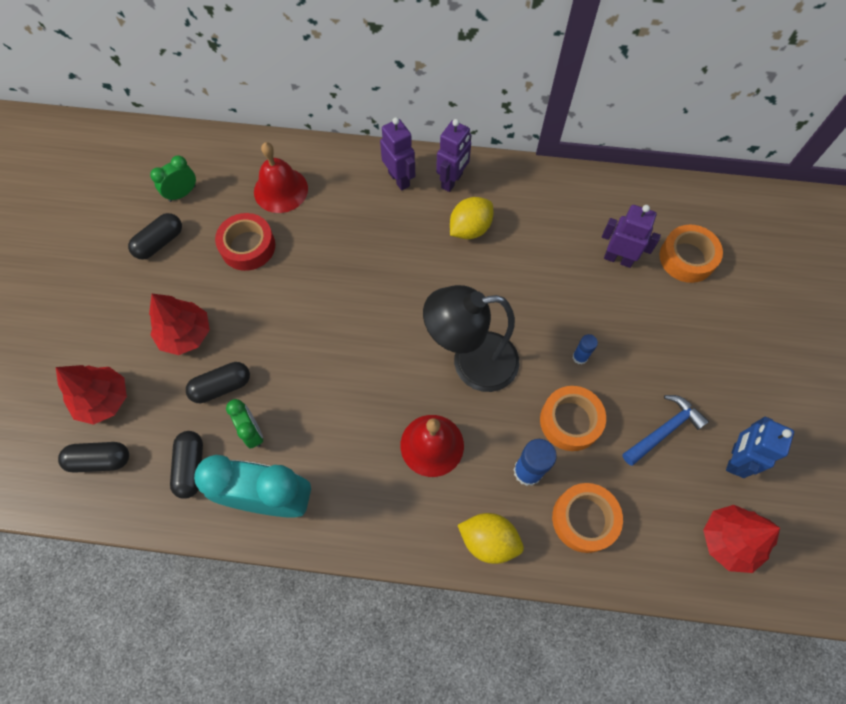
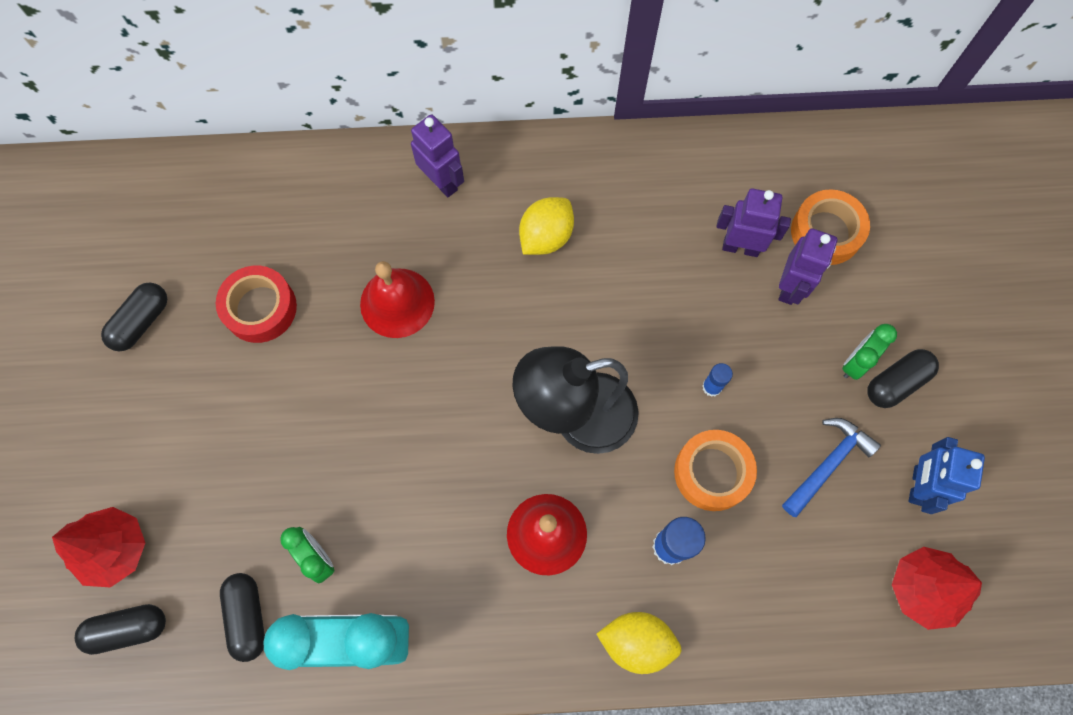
camera: 10 degrees left, 5 degrees up
red tree [149,294,210,355] -> none
green clock [150,155,196,202] -> green clock moved to [842,324,897,380]
black capsule [186,362,250,403] -> black capsule moved to [867,349,939,408]
red bell [254,142,308,213] -> red bell moved to [360,261,435,338]
purple robot [436,119,471,192] -> purple robot moved to [778,229,837,305]
orange tape [552,483,623,553] -> none

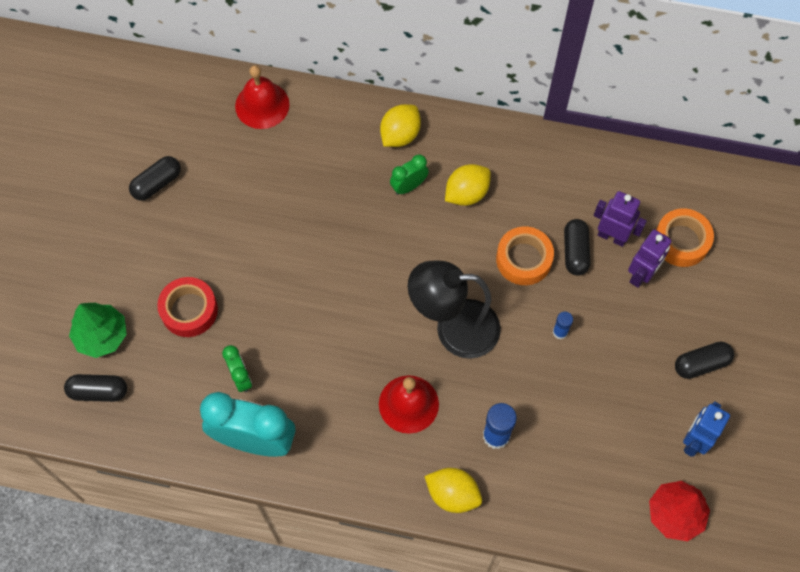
camera: 15 degrees right, 5 degrees down
red tree [52,507,145,588] -> green tree [69,303,127,358]
red tape [216,266,297,343] -> red tape moved to [157,277,218,337]
black capsule [220,573,265,662] -> black capsule moved to [564,219,590,276]
red bell [360,261,435,338] -> red bell moved to [235,65,290,129]
purple robot [411,114,464,197] -> yellow lemon [380,104,421,147]
orange tape [674,430,757,511] -> orange tape moved to [496,227,554,285]
blue hammer [782,418,881,517] -> none
green clock [842,324,897,380] -> green clock moved to [390,154,429,195]

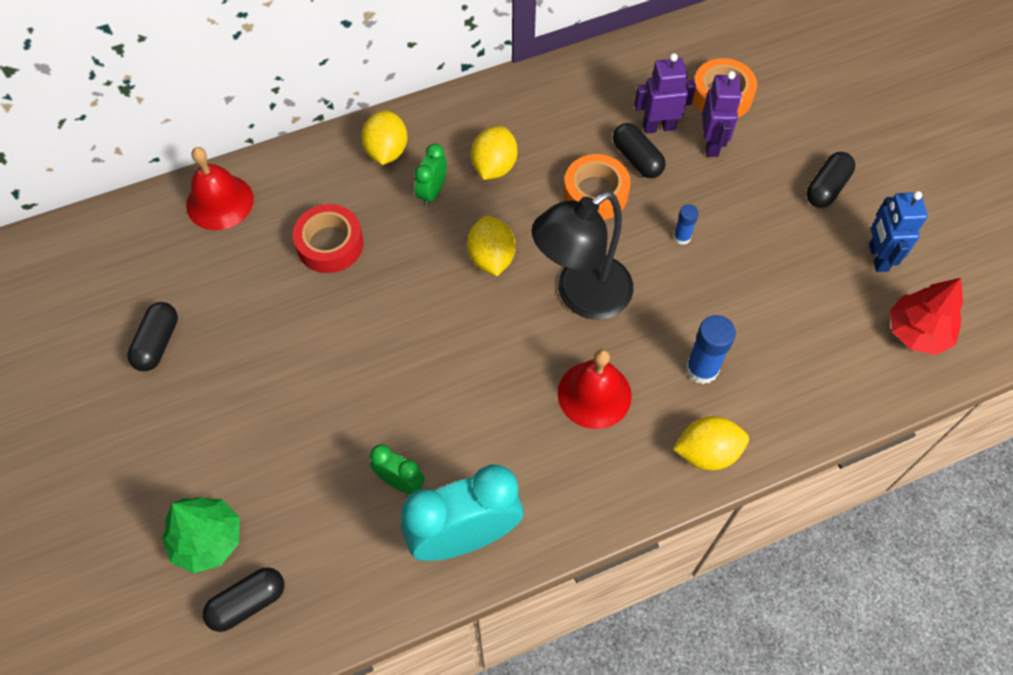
camera: 35 degrees left, 5 degrees down
red tape [157,277,218,337] -> red tape moved to [293,204,363,273]
none -> yellow lemon [467,216,516,276]

